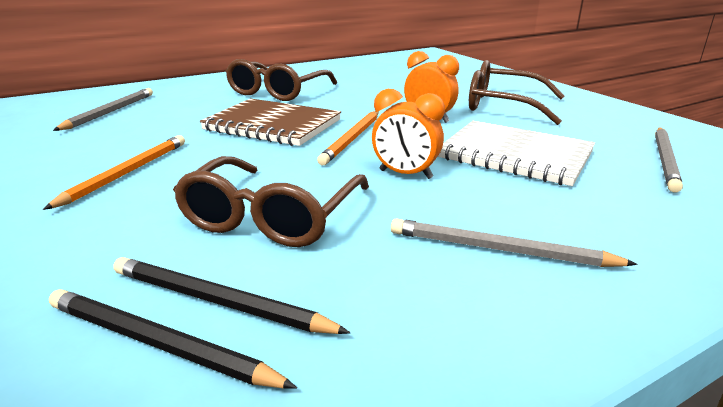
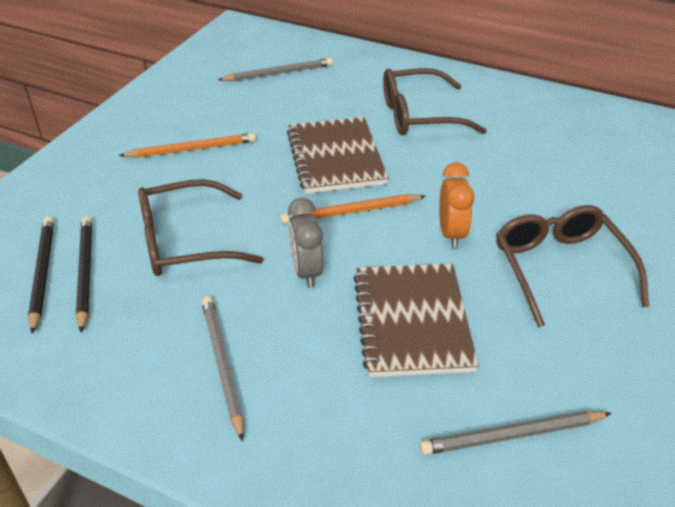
camera: 55 degrees right, 15 degrees up
orange clock [372,89,445,179] -> grey clock [288,198,323,288]
white notebook [438,121,595,186] -> brown notebook [353,264,479,377]

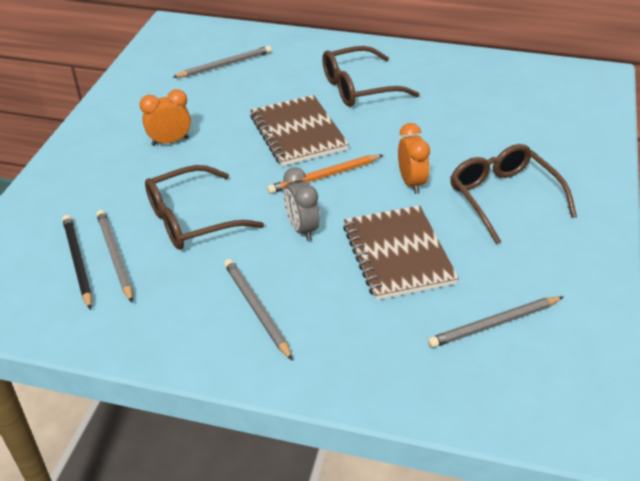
camera: 10 degrees left, 0 degrees up
black pencil [76,216,92,333] -> grey pencil [96,210,133,302]
orange pencil [119,133,256,158] -> orange clock [140,89,191,146]

